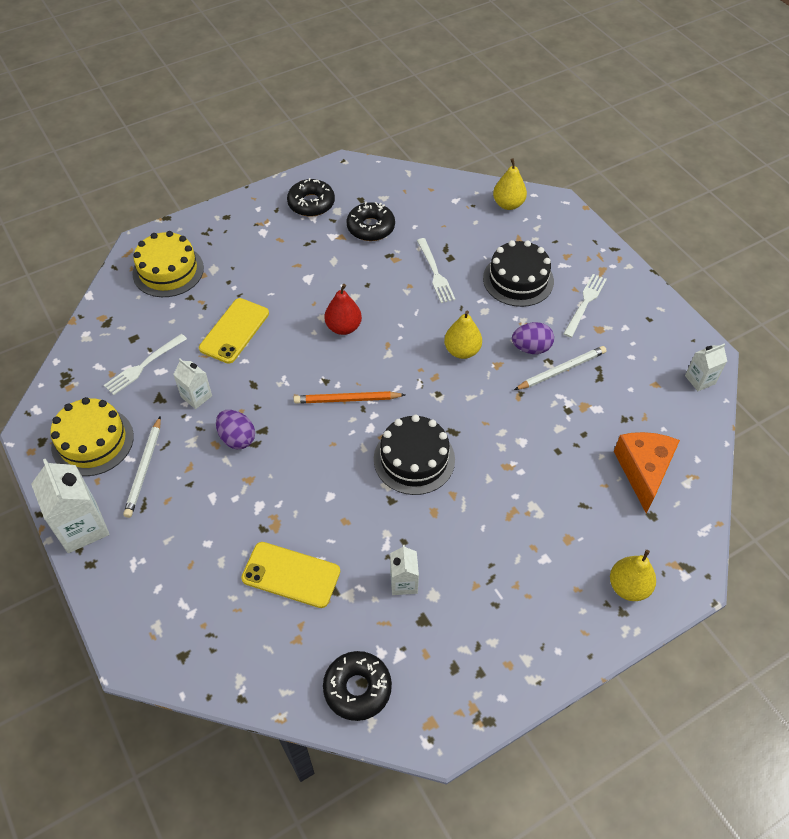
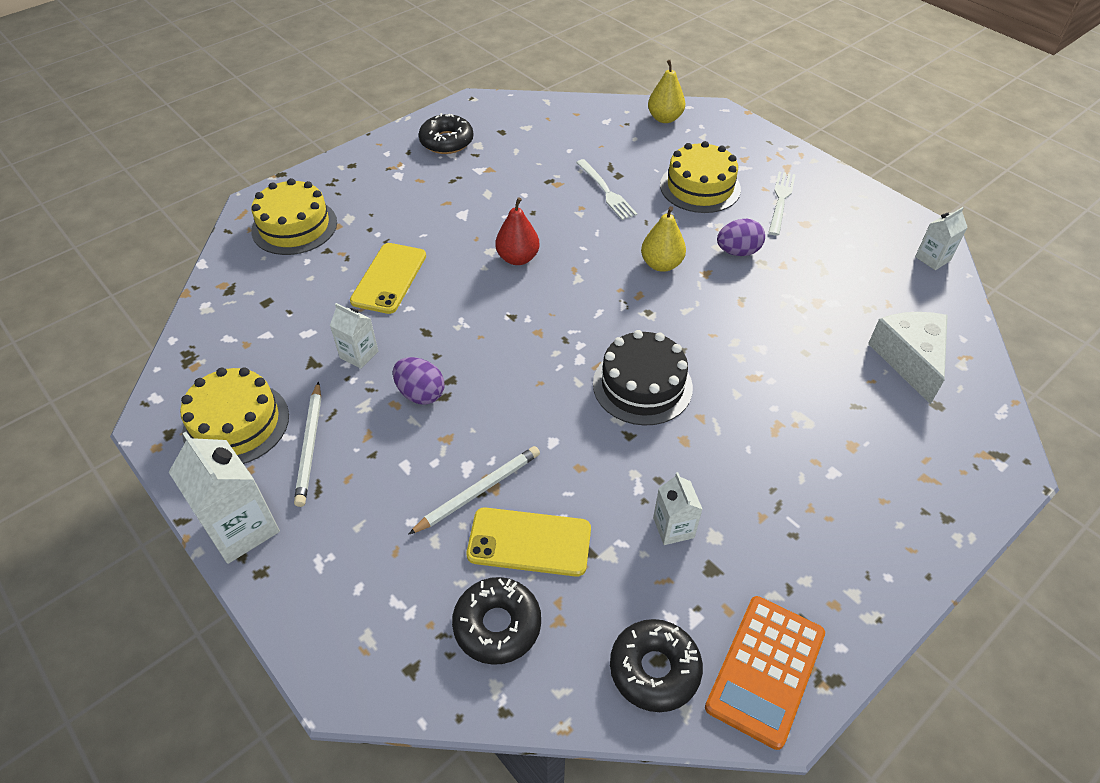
camera: 10 degrees left, 5 degrees down
white fork [104,334,187,395] -> none
orange pencil [294,391,405,404] -> none
black donut [346,202,395,241] -> black donut moved to [452,577,541,665]
black cake [483,240,554,307] -> yellow cake [660,141,741,213]
white pencil [514,346,607,390] -> white pencil moved to [408,446,540,535]
yellow pear [610,550,656,601] -> none
orange cheese [614,432,680,514] -> white cheese [868,312,948,404]
none -> orange calculator [705,596,825,750]

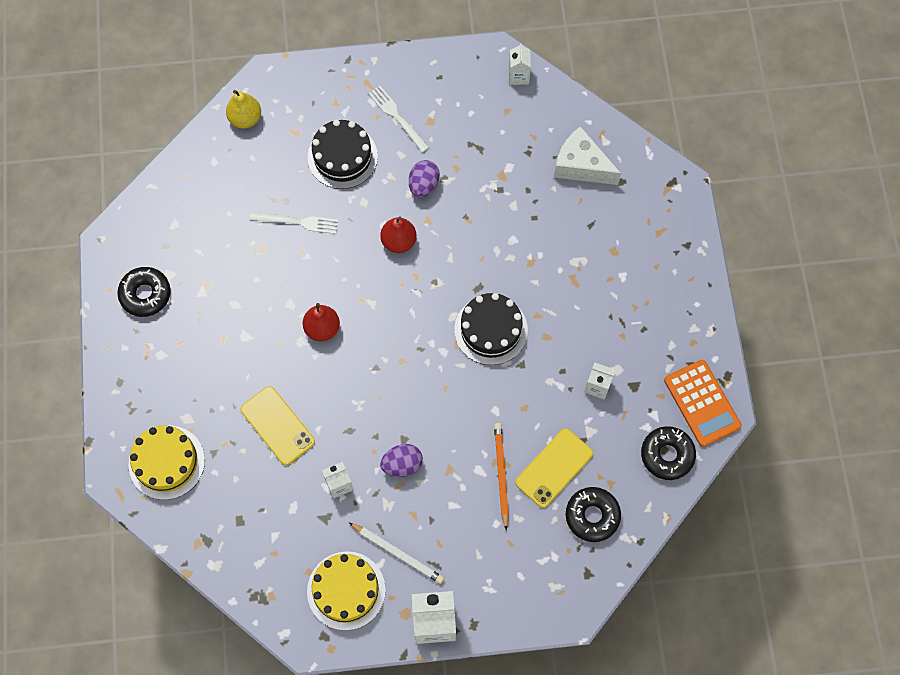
camera: 55 degrees left, 20 degrees up
white pencil [408,446,540,535] -> orange pencil [494,423,509,531]
yellow pear [641,206,686,272] -> red pear [380,217,417,253]
yellow cake [660,141,741,213] -> black cake [308,120,378,189]

